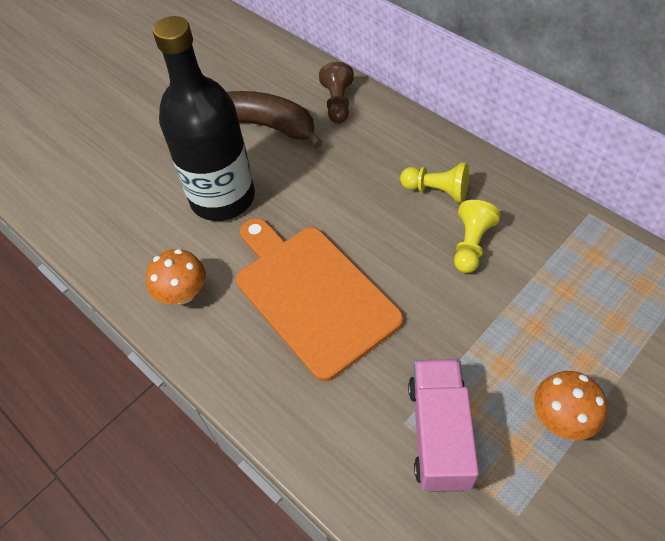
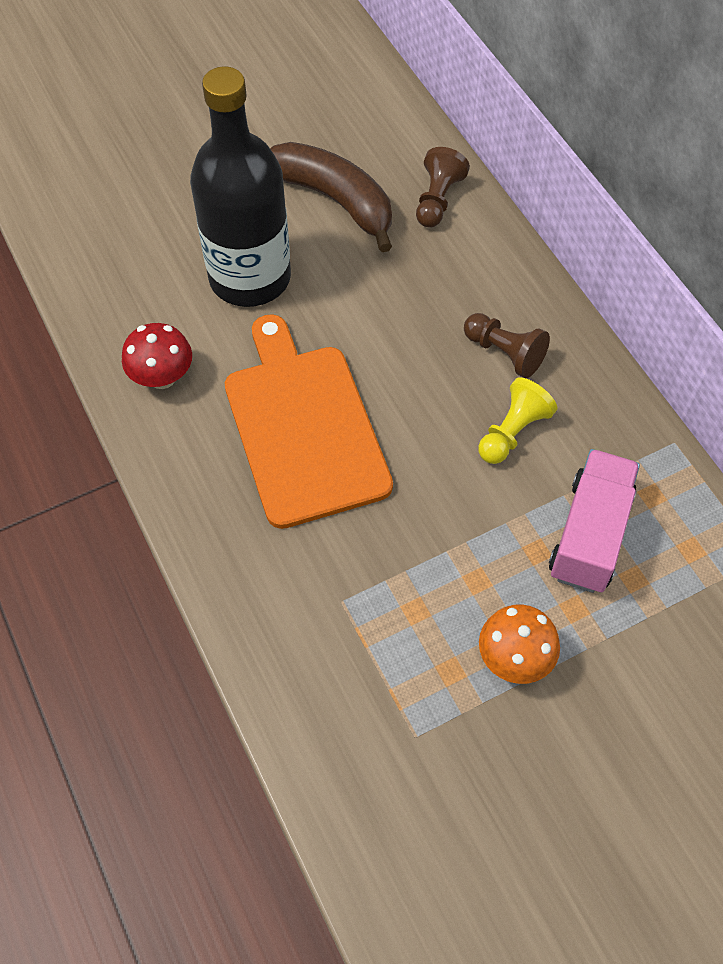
camera: 15 degrees right, 5 degrees up
orange mushroom [146,249,206,304] -> red mushroom [122,323,192,389]
yellow pawn [400,162,469,203] -> brown pawn [464,313,550,378]
pink truck [408,359,479,492] -> pink truck moved to [549,449,640,593]

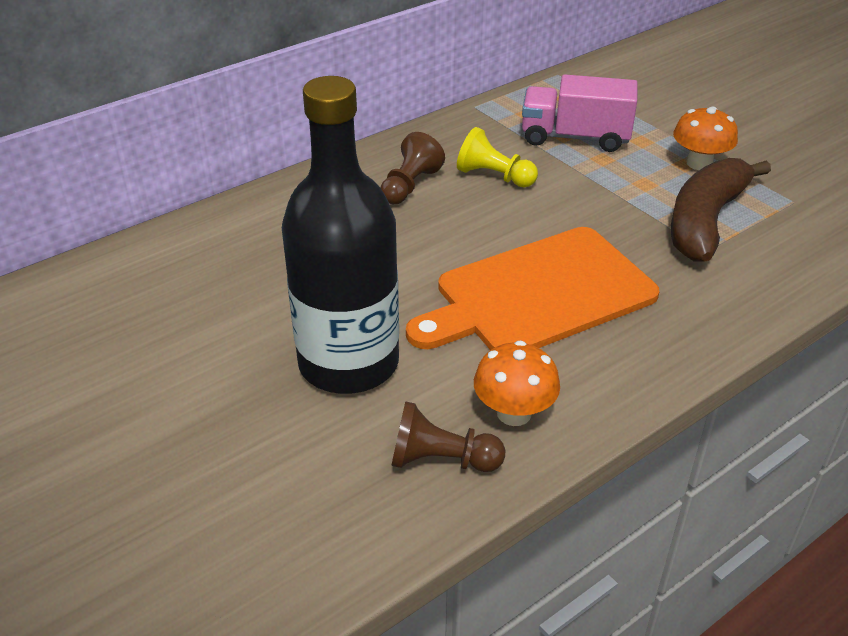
camera: 100 degrees left, 20 degrees down
red mushroom [122,323,192,389] -> orange mushroom [474,340,560,426]
brown banana [270,142,392,252] -> brown banana moved to [671,158,771,262]
brown pawn [416,147,470,228] -> brown pawn moved to [391,401,505,472]

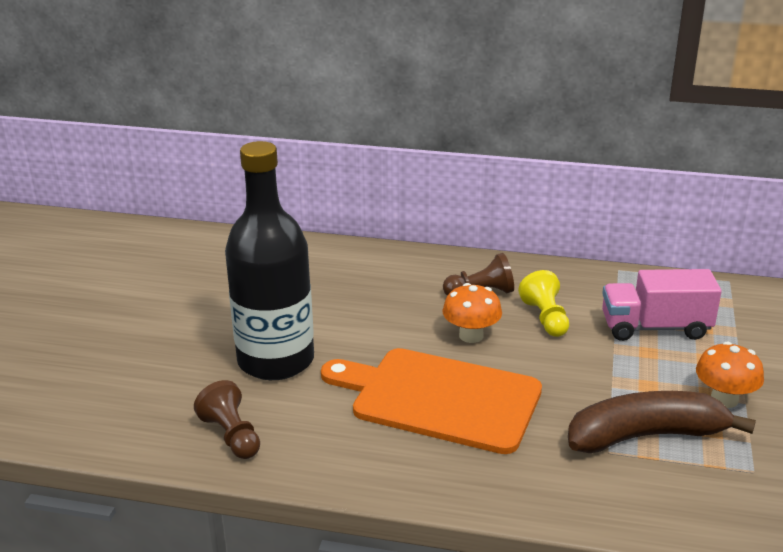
camera: 50 degrees right, 10 degrees down
orange mushroom [474,340,560,426] -> orange mushroom moved to [442,283,502,343]
pink truck [522,74,637,152] -> pink truck turned 60 degrees counterclockwise [602,269,722,341]

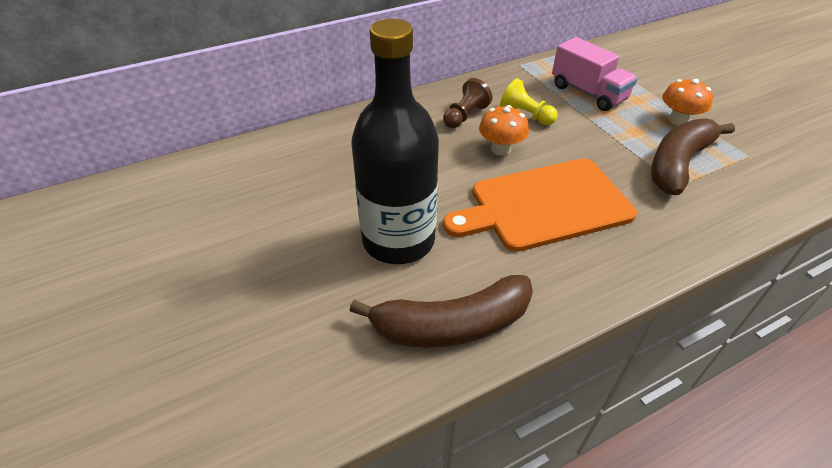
camera: 40 degrees left, 15 degrees up
brown pawn [194,380,260,459] -> brown banana [349,275,533,348]
pink truck [602,269,722,341] -> pink truck turned 90 degrees counterclockwise [552,37,637,111]

